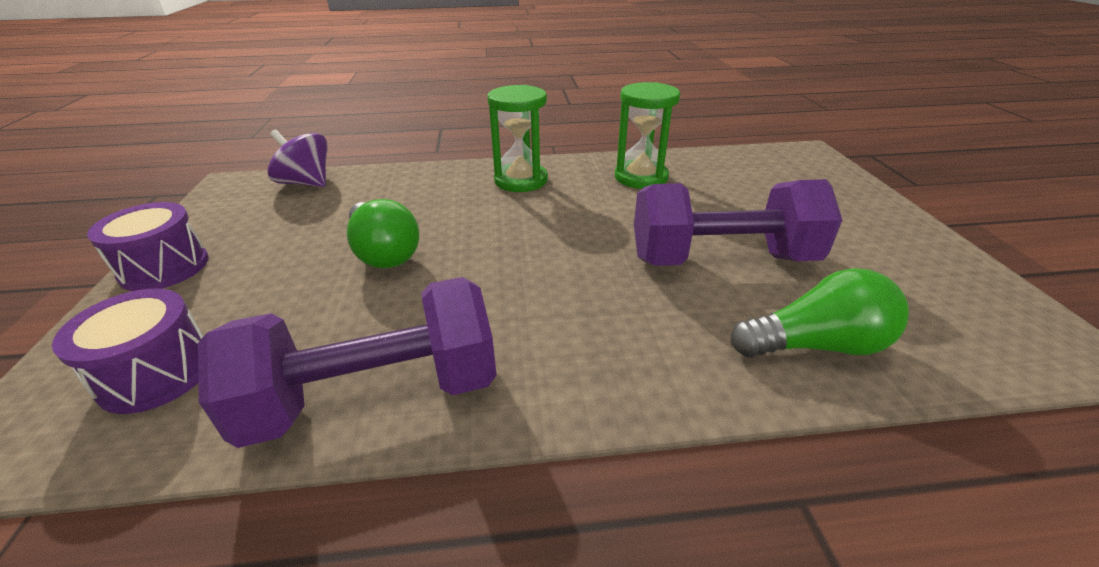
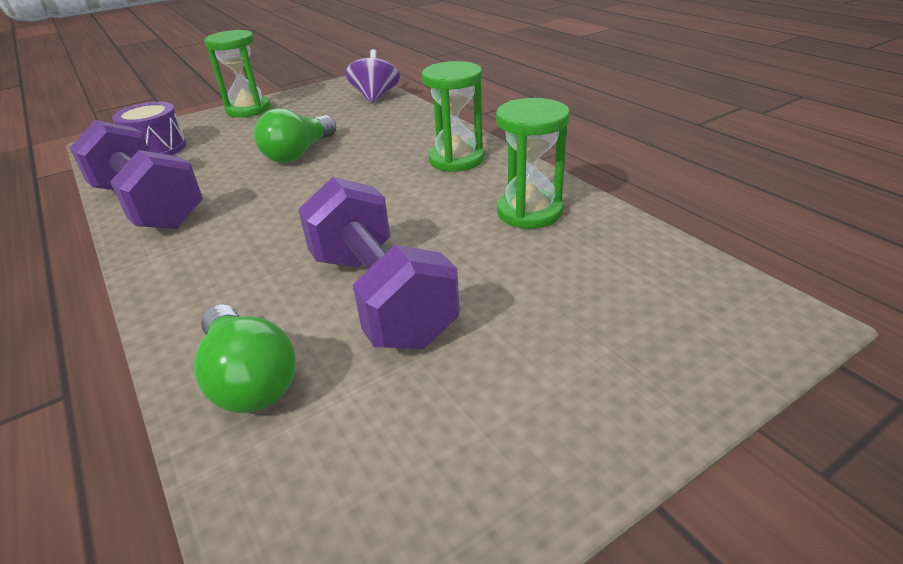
camera: 65 degrees right, 0 degrees up
purple drum [87,202,209,291] -> green hourglass [204,30,270,117]

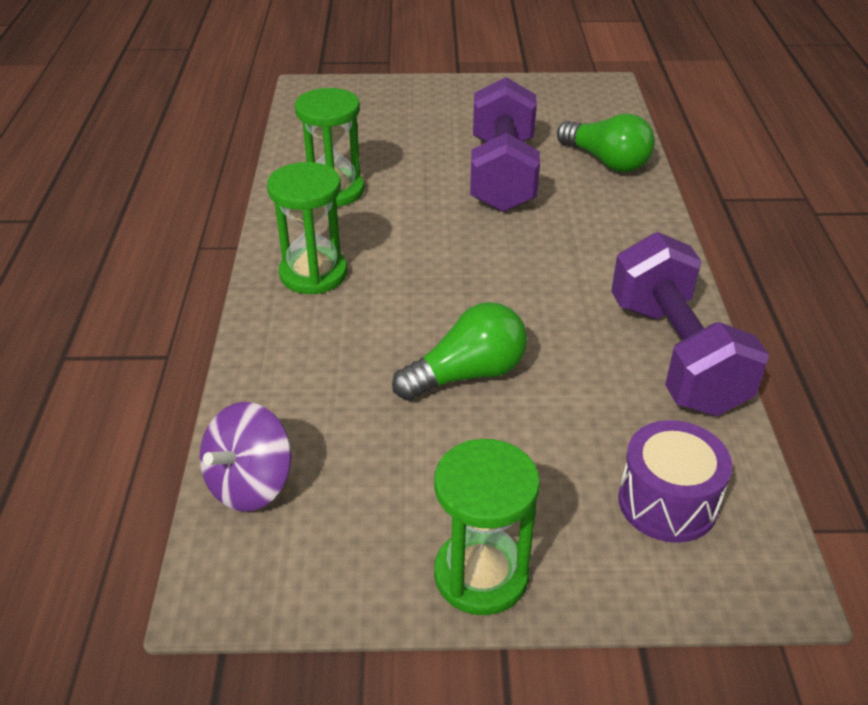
camera: 150 degrees left, 5 degrees up
green light bulb [194,304,296,413] -> green light bulb turned 135 degrees clockwise [557,113,655,172]

